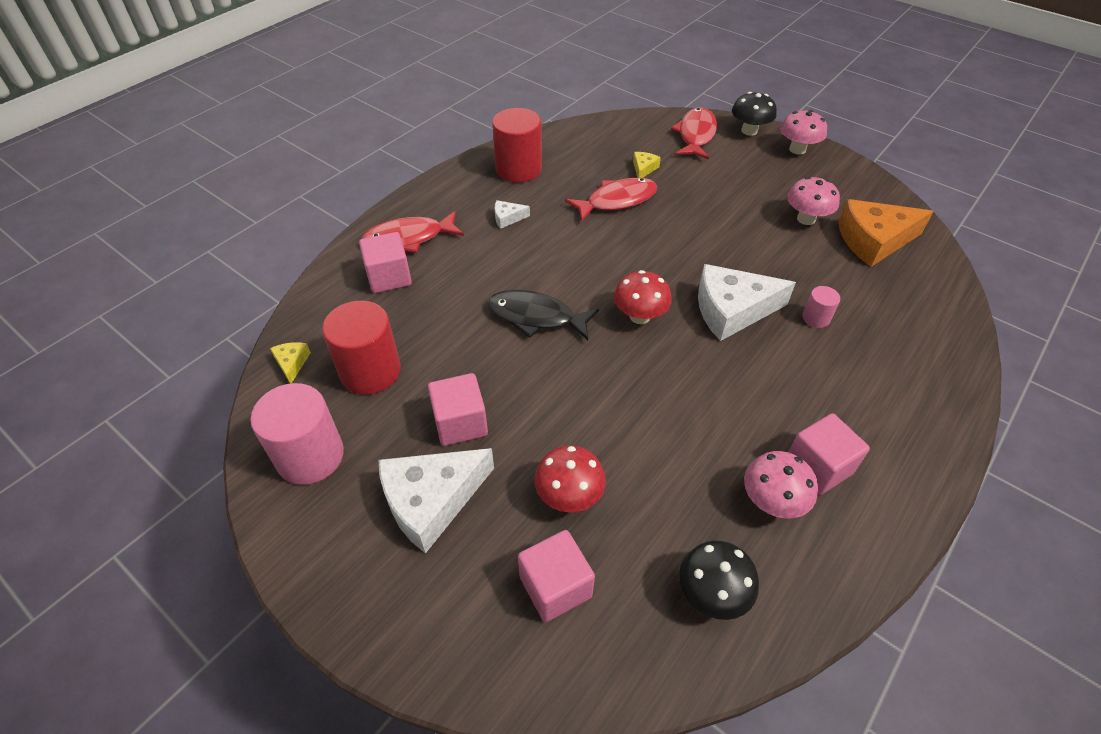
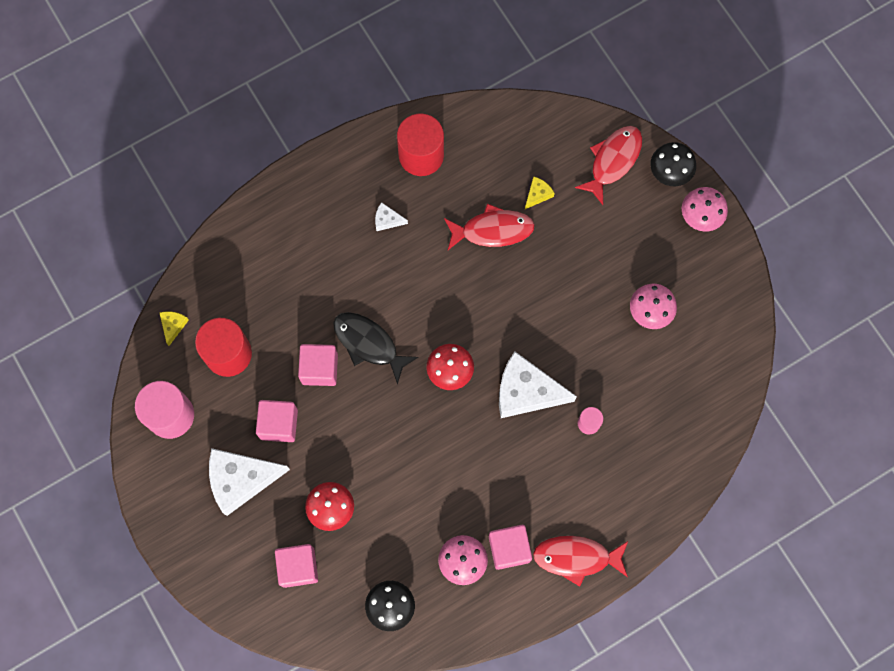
camera: 20 degrees right, 25 degrees up
pink cube [359,232,412,293] -> pink cube moved to [298,344,338,386]
red fish [361,211,464,253] -> red fish moved to [533,536,628,587]
orange cheese [838,199,934,267] -> none

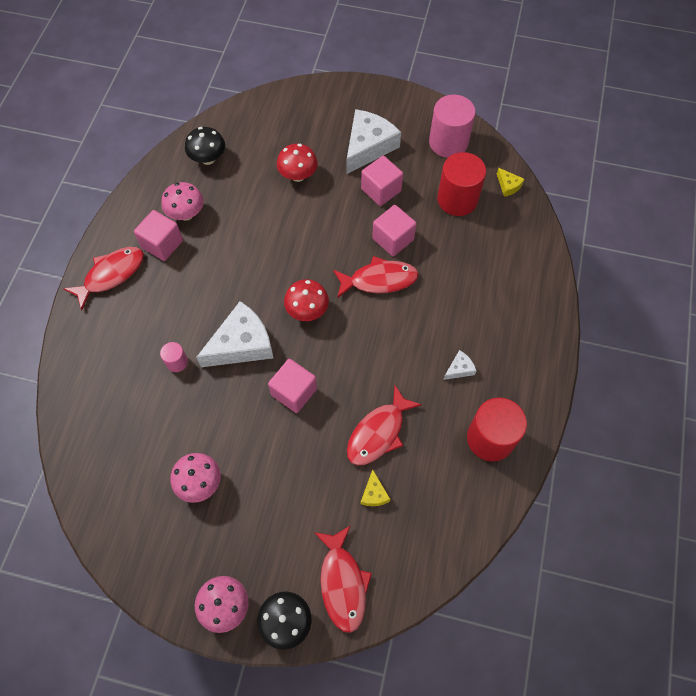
camera: 135 degrees right, 10 degrees down
pink cube [275,544,318,588] -> pink cube moved to [268,359,317,413]
black fish [333,312,419,385] -> red fish [333,256,418,298]

